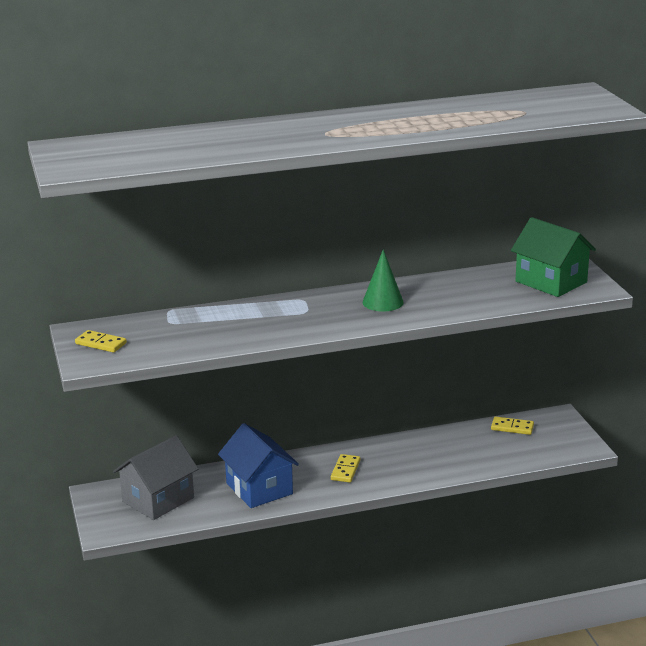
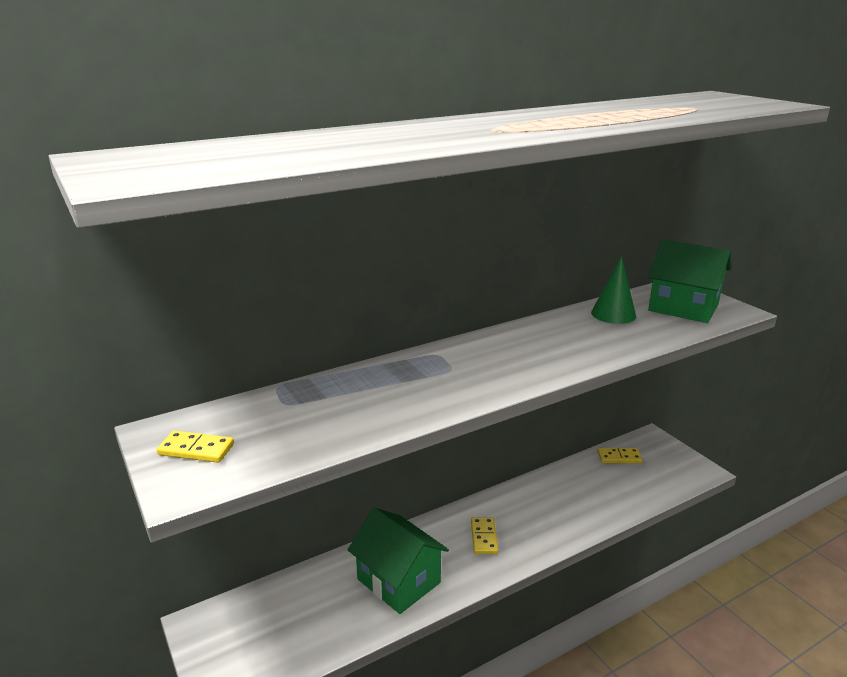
camera: 15 degrees left, 0 degrees up
grey house [113,435,198,520] -> none
blue house [218,423,299,508] -> green house [348,508,449,614]
green cone [363,249,404,312] -> green cone moved to [591,256,636,324]

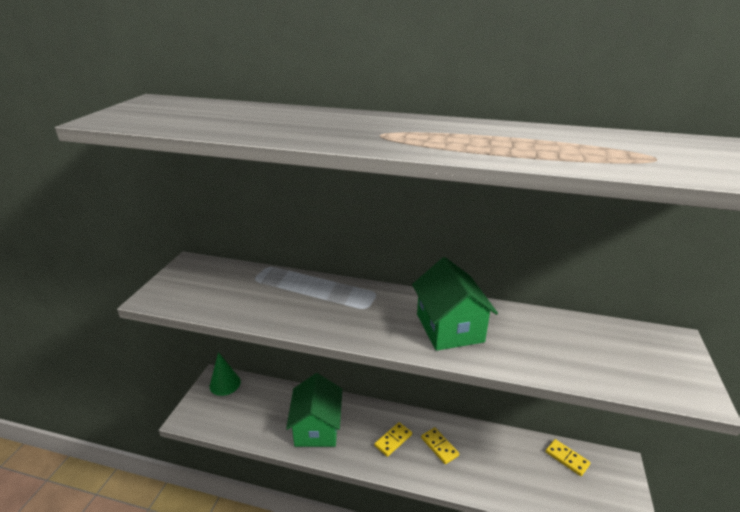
camera: 45 degrees right, 5 degrees up
yellow domino [157,431,234,463] -> yellow domino moved to [421,427,459,464]
green cone [591,256,636,324] -> green cone moved to [210,352,241,396]
green house [648,239,731,323] -> green house moved to [412,257,498,351]

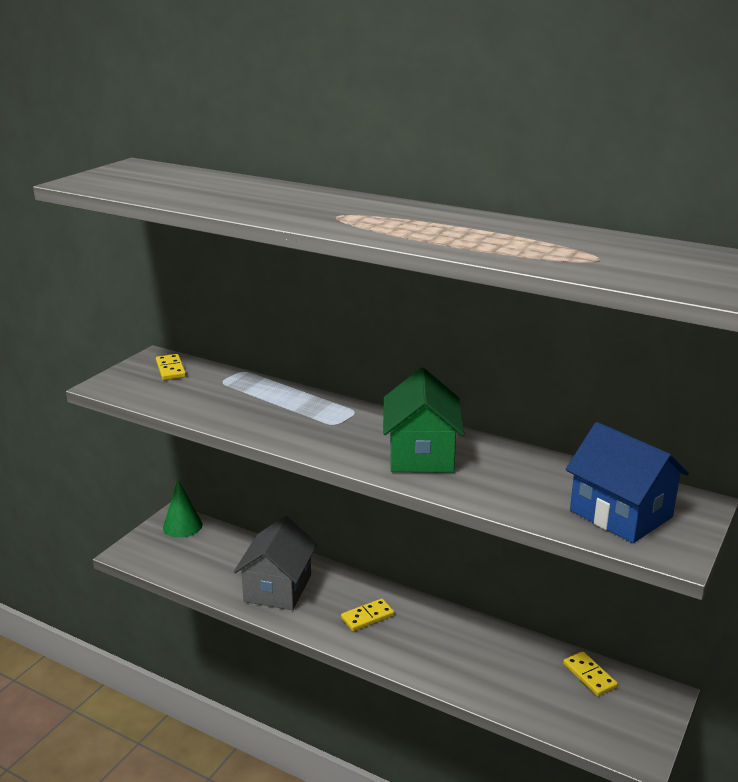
camera: 15 degrees right, 5 degrees down
green house [286,373,342,447] -> grey house [234,516,317,610]
yellow domino [421,427,459,464] -> yellow domino moved to [156,354,186,380]
none -> blue house [566,422,689,543]

